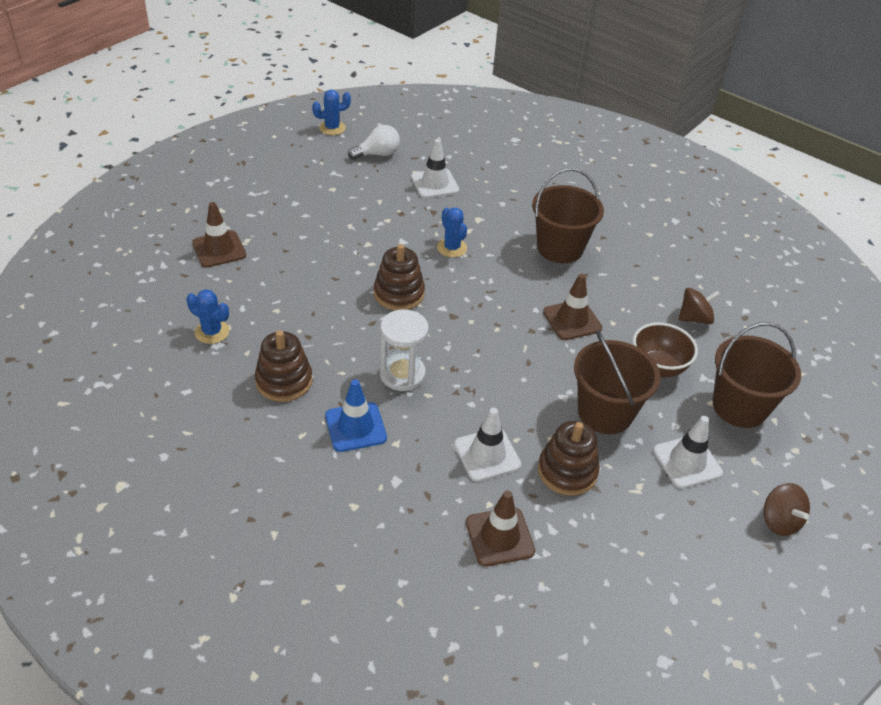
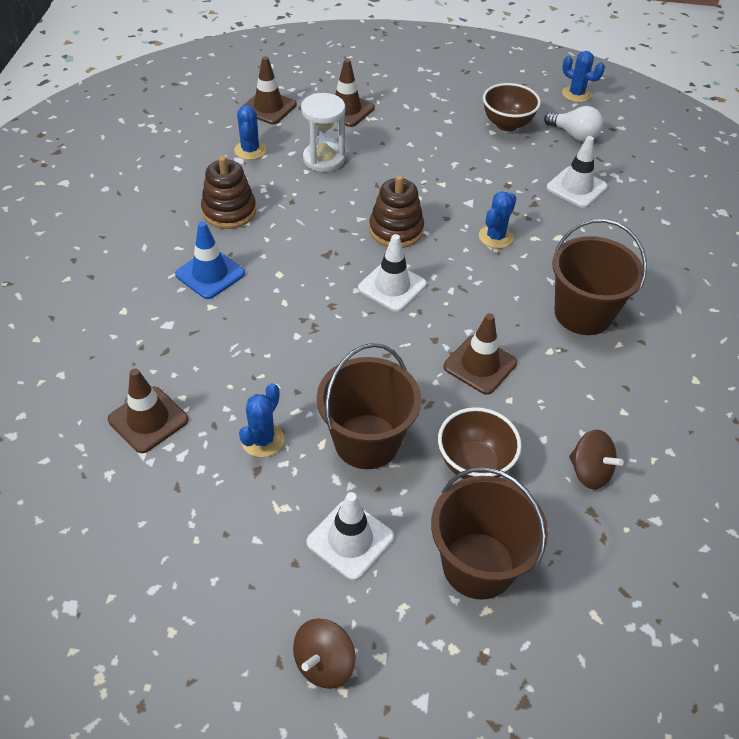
camera: 60 degrees right, 5 degrees up
white hourglass [380,309,429,391] -> white hourglass moved to [301,93,345,172]
white traffic cone [454,408,521,482] -> white traffic cone moved to [358,234,427,312]
brown stacking toy [538,421,600,496] -> blue cactus [239,383,284,457]
none -> brown traffic cone [243,56,297,124]
none -> brown bowl [483,83,541,131]

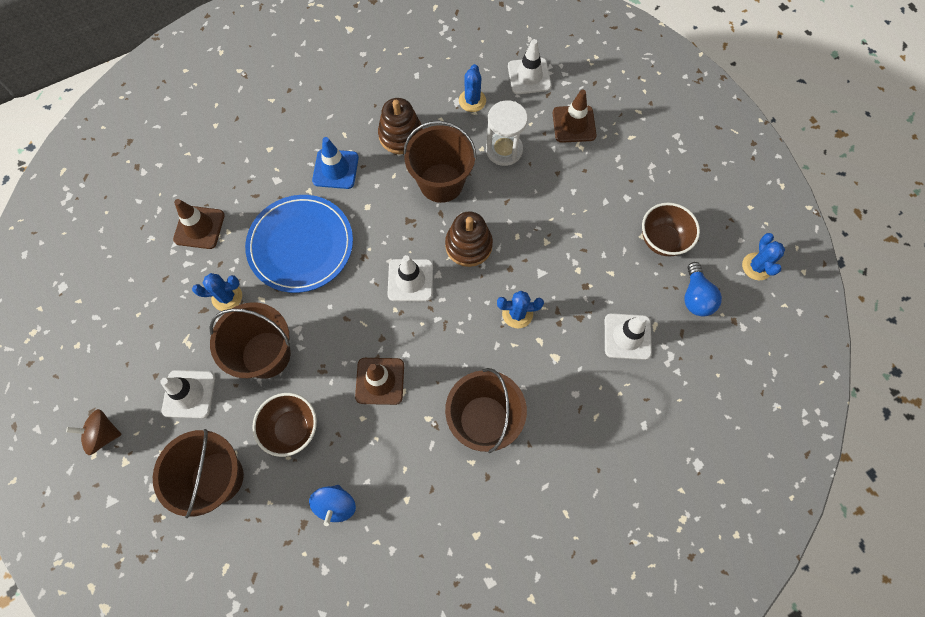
camera: 55 degrees right, 20 degrees up
blue cactus [234,105,266,160] -> blue cactus turned 45 degrees counterclockwise [459,64,486,112]
brown traffic cone [243,56,297,124] -> white traffic cone [508,39,551,94]
white light bulb [544,106,603,142] -> blue light bulb [684,262,722,317]
brown spinning top [569,430,623,489] -> blue spinning top [309,485,356,526]
none -> blue plate [245,195,353,293]
none -> brown bucket [403,121,477,203]

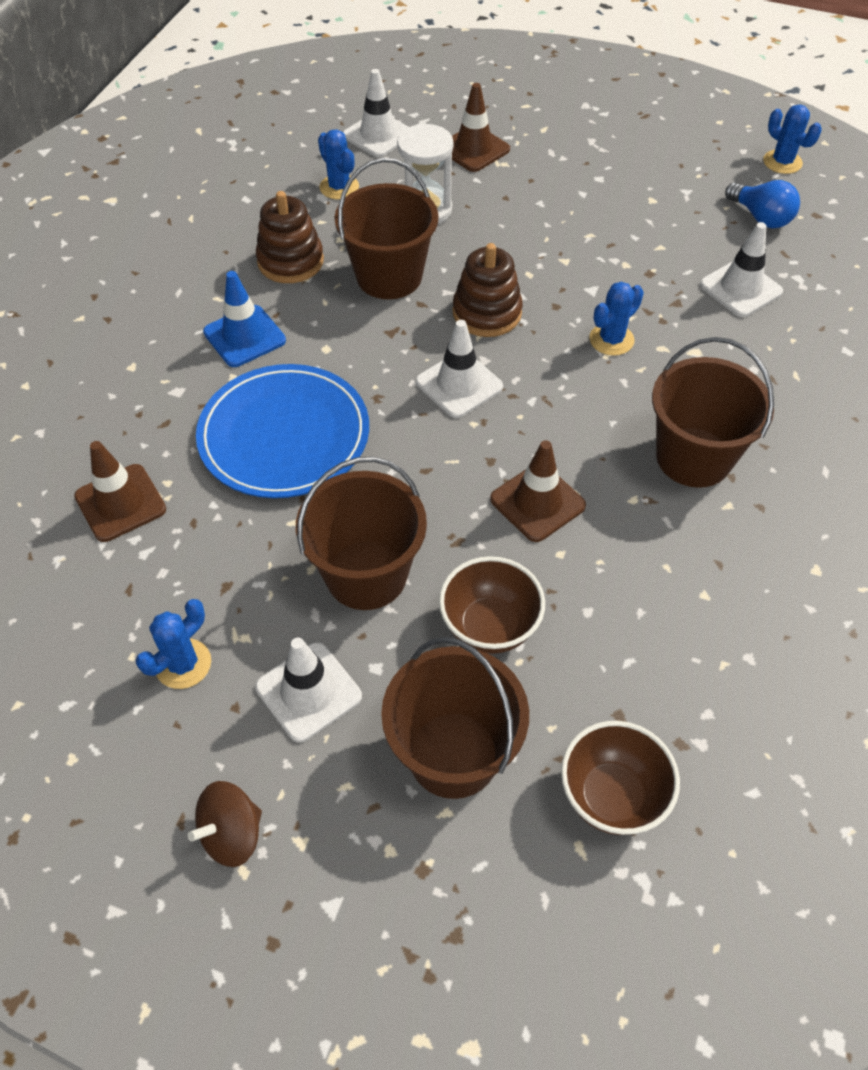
camera: 40 degrees left, 15 degrees down
blue cactus [192,273,242,311] -> blue cactus moved to [136,599,211,689]
blue spinning top [309,485,356,526] -> none
brown bowl [642,203,700,256] -> brown bowl moved to [561,721,680,835]

